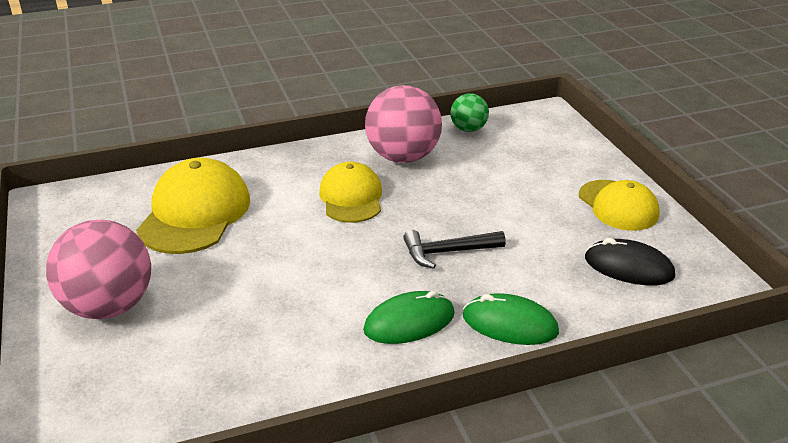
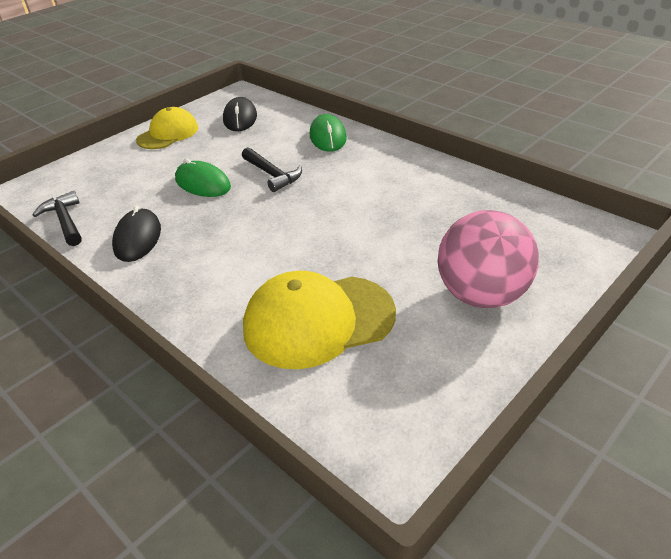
camera: 115 degrees left, 5 degrees up
yellow cap [319,162,382,223] -> none
green mouse [363,291,455,344] -> green mouse moved to [175,158,231,197]
pink ball [365,85,442,163] -> black mouse [112,205,161,262]
green ball [451,93,489,132] -> black hammer [33,191,81,246]

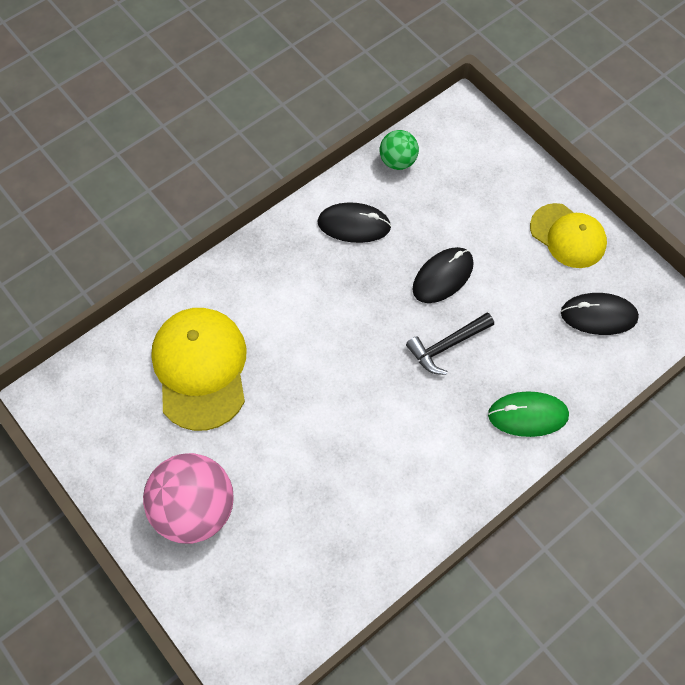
camera: 95 degrees right, 25 degrees up
black hammer [33,191,81,246] -> green ball [380,130,419,170]
green mouse [175,158,231,197] -> black mouse [413,247,474,303]

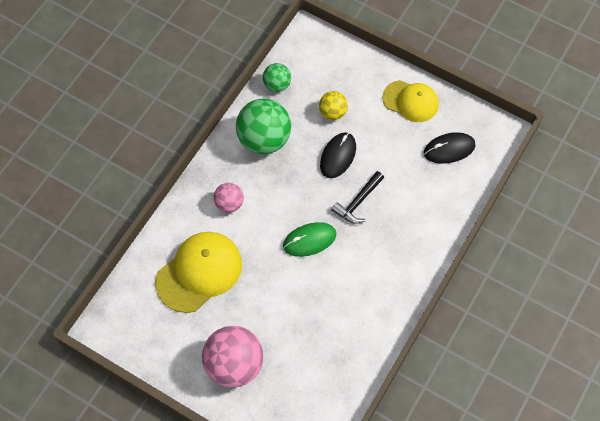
camera: 20 degrees left, 0 degrees up
yellow cap [151,308,247,431] -> yellow cap turned 75 degrees clockwise [155,232,242,313]
black mouse [317,202,391,243] -> green ball [236,99,291,154]
green mouse [488,391,569,437] -> green mouse moved to [283,222,336,257]
none -> pink ball [214,183,244,213]
none -> yellow ball [319,91,348,120]

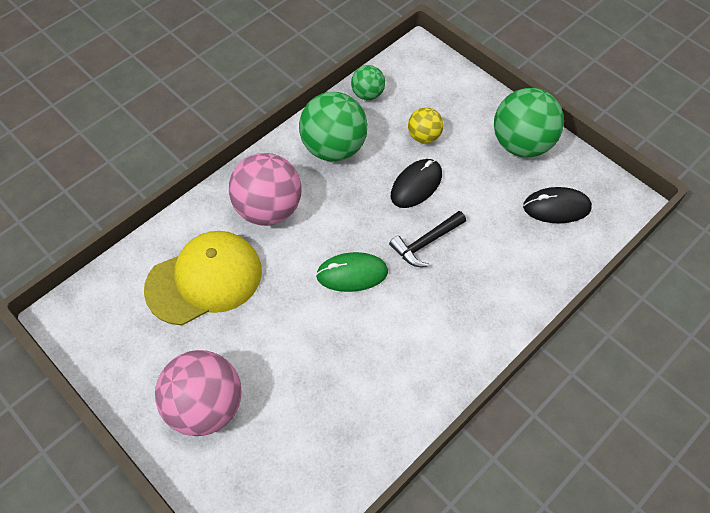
camera: 15 degrees right, 5 degrees down
pink ball [214,183,244,213] -> pink ball [229,153,302,226], size x1.88
yellow cap [382,80,439,122] -> green ball [494,88,564,157]

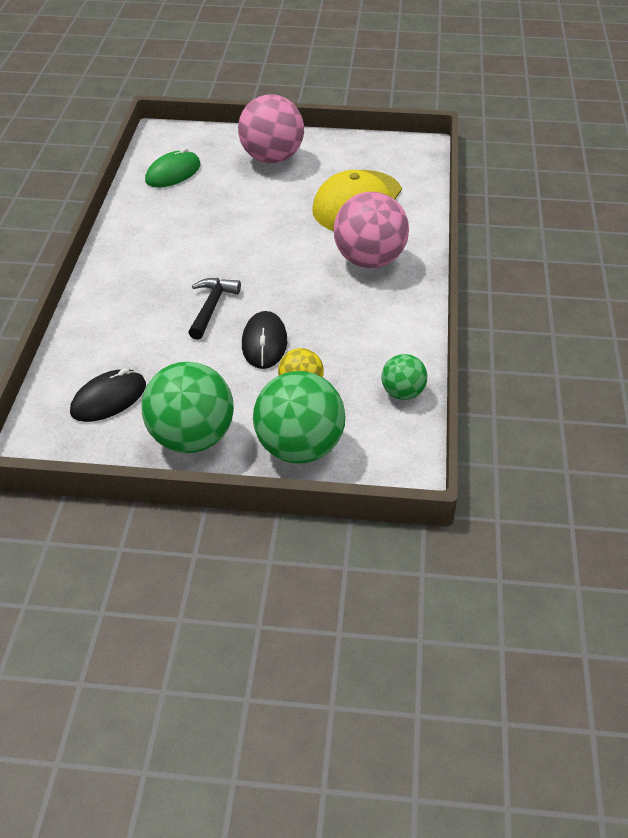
camera: 140 degrees right, 15 degrees down
green ball [299,92,368,161] -> green ball moved to [253,371,345,463]
green mouse [316,252,388,292] -> green mouse moved to [145,148,201,188]

